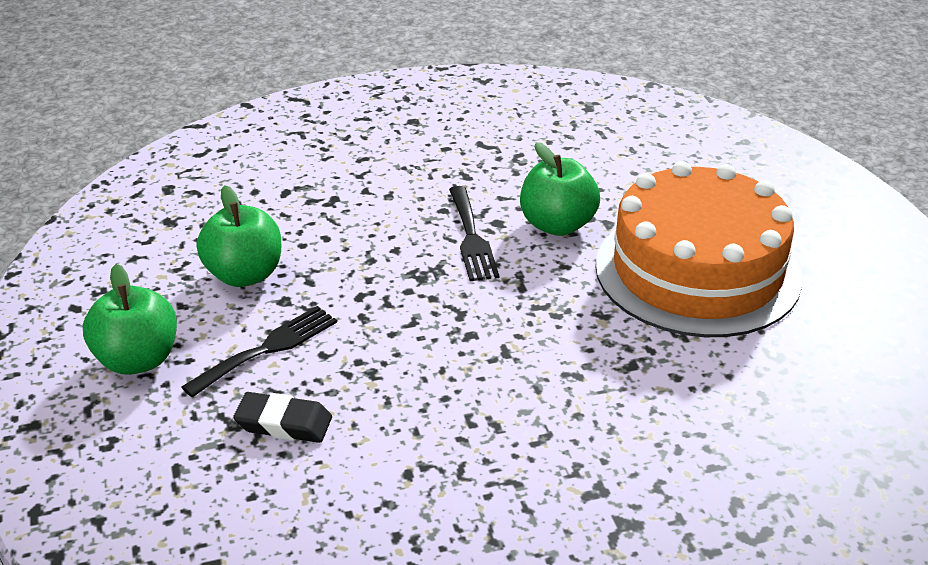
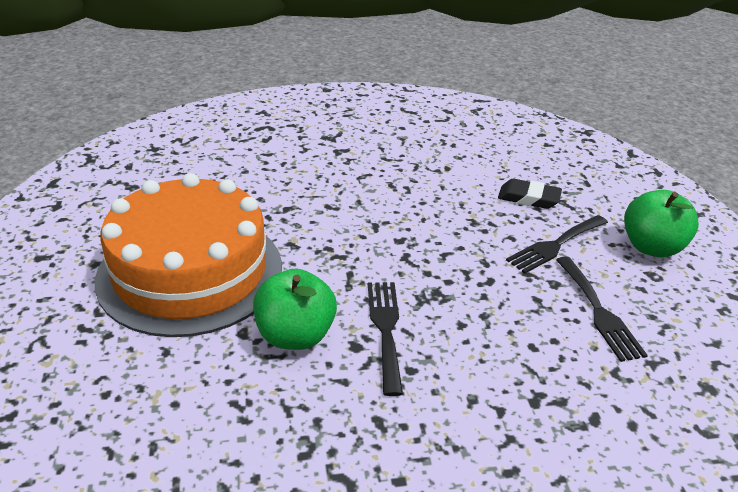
camera: 175 degrees left, 0 degrees up
green apple [197,185,281,287] -> black fork [556,256,648,362]

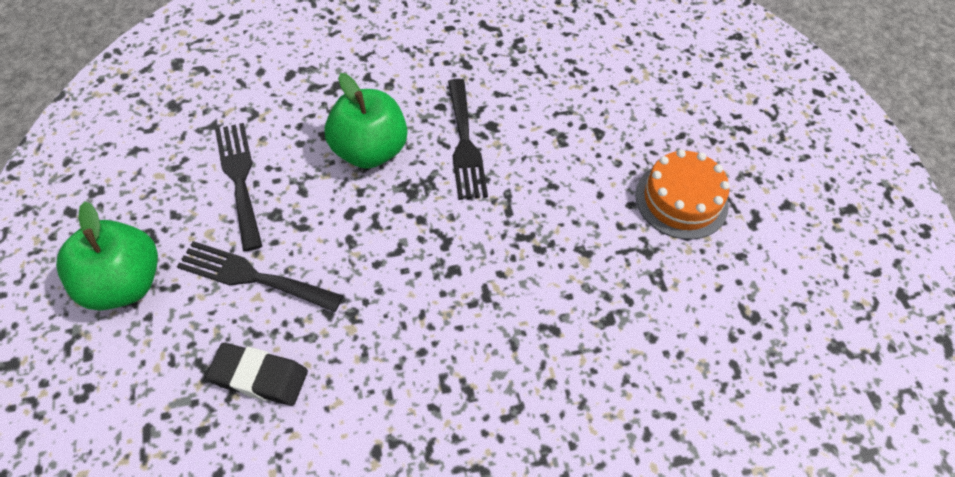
camera: 175 degrees right, 20 degrees up
orange cake [95,173,282,337] -> orange cake [635,149,730,240], size x0.47
green apple [253,269,337,350] -> green apple moved to [325,73,407,169]
black fork [506,215,608,274] -> black fork turned 120 degrees counterclockwise [177,241,343,312]

